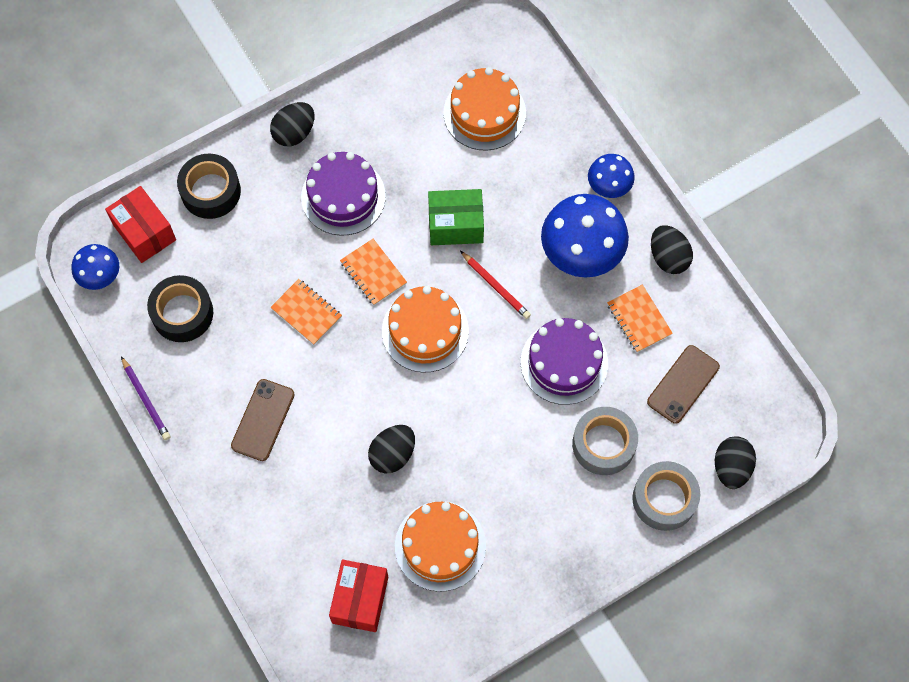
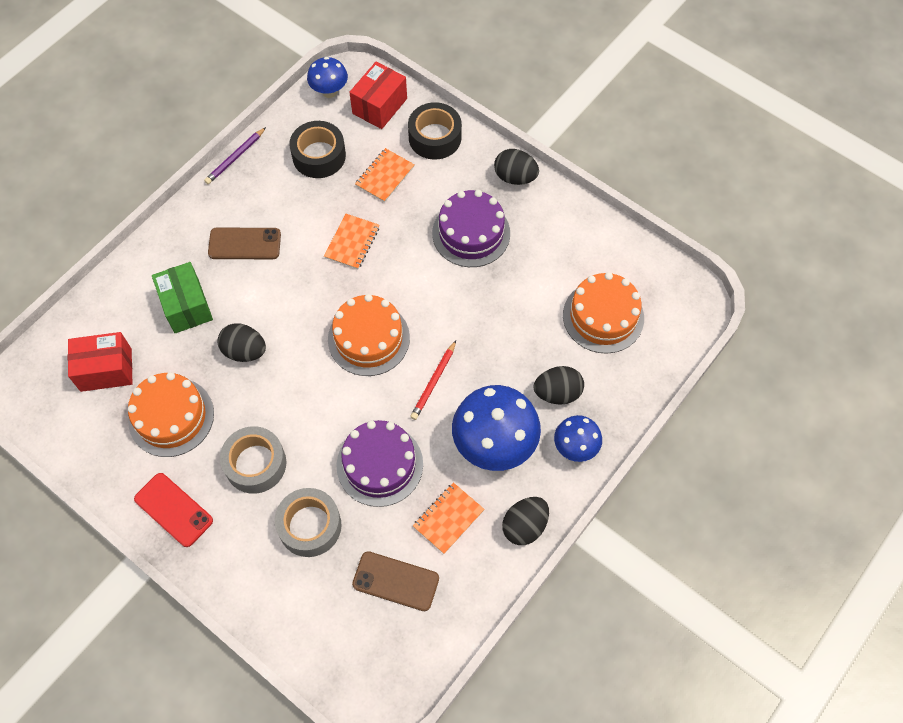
camera: 70 degrees right, 5 degrees down
orange notebook [340,239,407,305] -> orange notebook moved to [355,148,415,202]
green box [428,189,484,245] -> green box moved to [152,262,213,333]
grey tape [632,461,700,531] -> grey tape moved to [220,426,286,494]
black egg [715,436,756,489] -> black egg moved to [534,366,584,405]
none -> red phone [134,473,213,547]

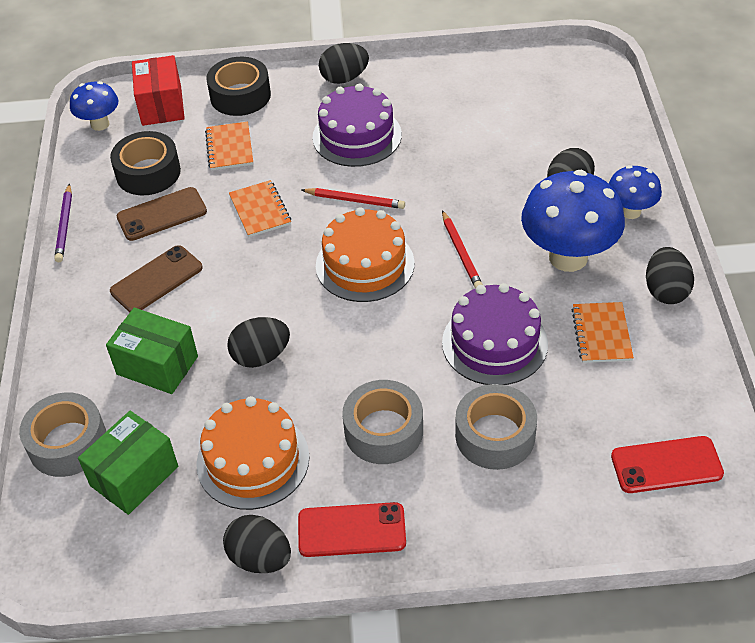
camera: 40 degrees left, 15 degrees down
red box [68,332,133,392] -> green box [78,411,178,515]
brown phone [352,551,439,611] -> brown phone moved to [117,187,207,241]
orange cake [563,272,644,354] -> none
none -> grey tape [19,392,106,477]
none -> black egg [223,515,291,573]
none -> red pencil [301,188,405,209]
none -> red phone [611,436,724,493]

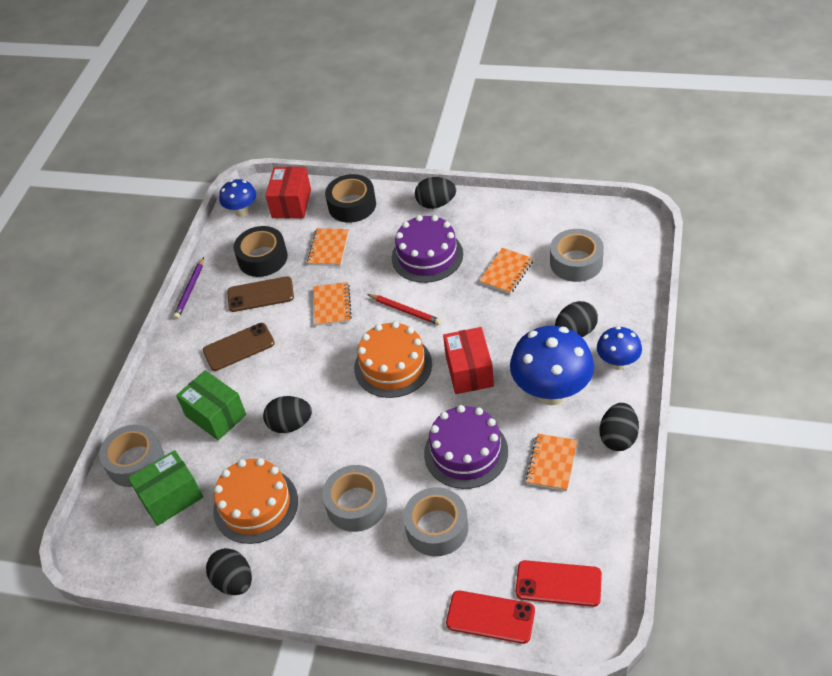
camera: 20 degrees right, 0 degrees up
red phone [298,502,406,557] -> red phone moved to [446,591,535,644]
red pencil [442,210,483,289] -> red box [443,327,494,394]
none -> orange notebook [479,248,533,294]
none -> grey tape [550,229,604,282]

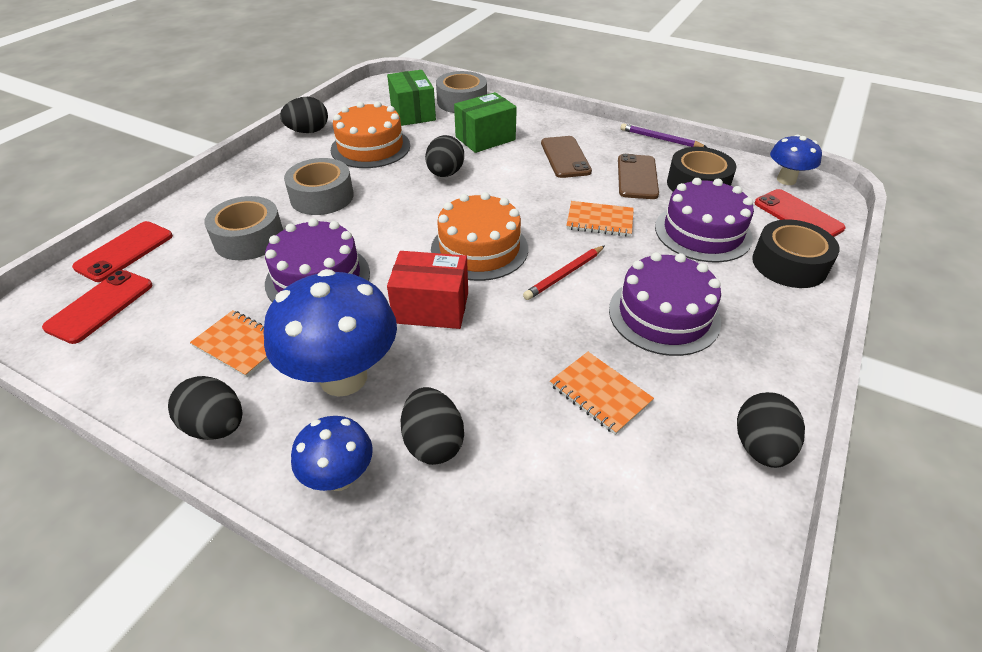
camera: 100 degrees right, 5 degrees down
red box [265,167,311,218] -> red phone [755,189,846,237]
orange notebook [307,228,349,266] -> purple cake [655,178,754,262]
black egg [415,177,456,209] -> black egg moved to [737,392,805,468]
grey tape [550,229,604,282] -> none

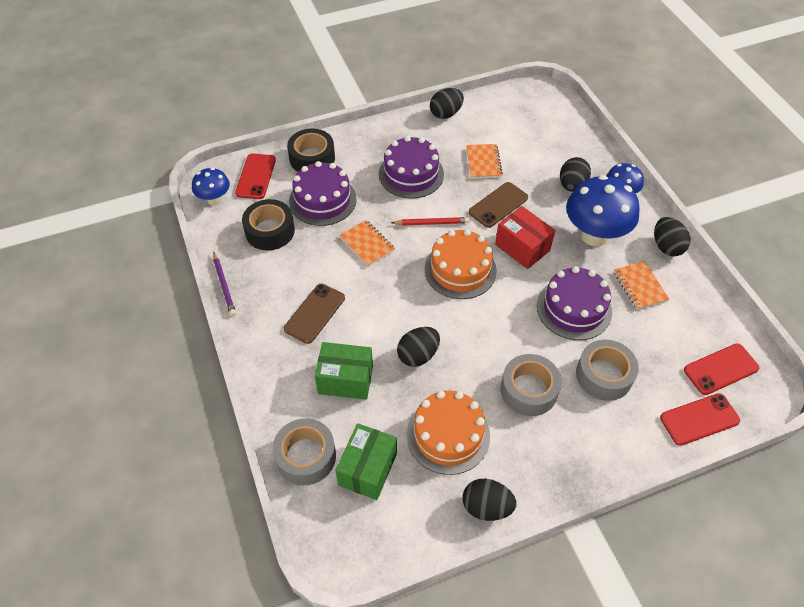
camera: 140 degrees left, 10 degrees up
brown phone [618,154,659,199] -> brown phone moved to [469,182,528,228]

